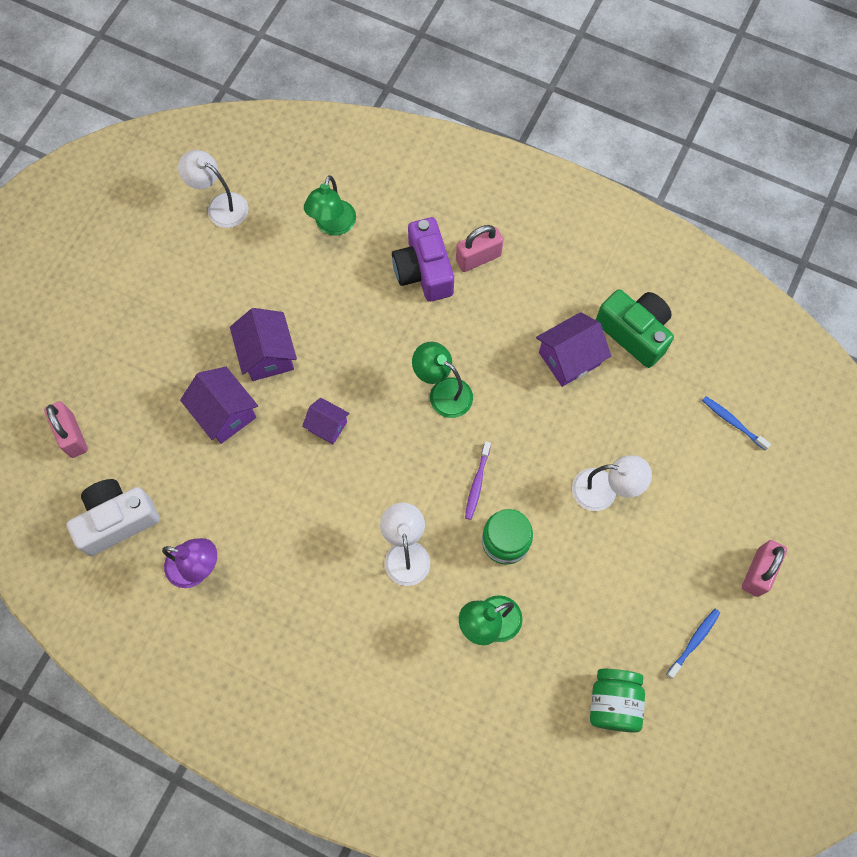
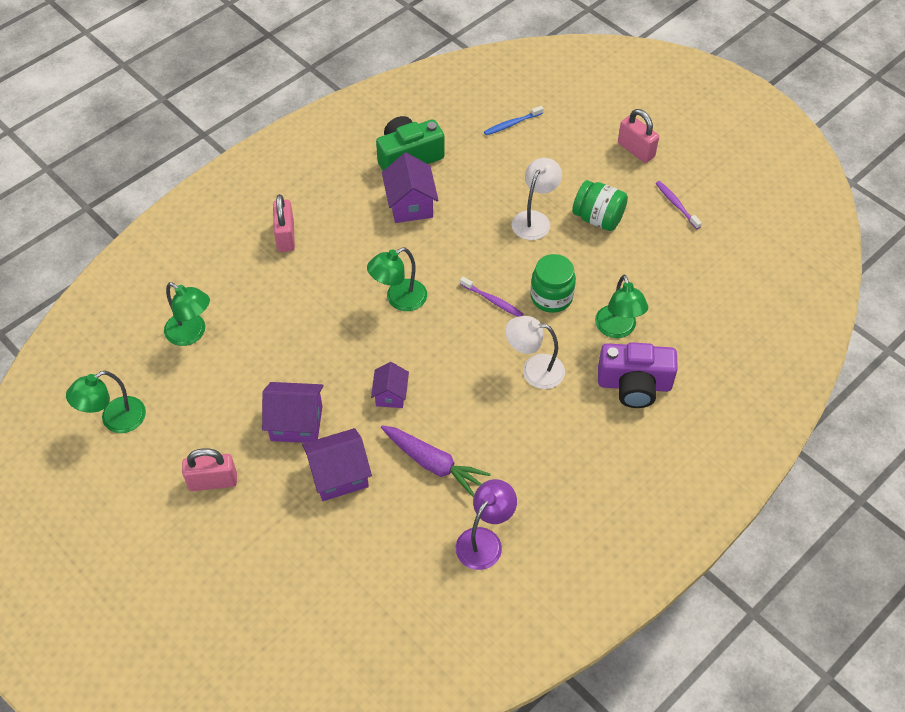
camera: 70 degrees left, 15 degrees down
pink padlock [44,401,88,458] -> pink padlock moved to [182,448,237,491]
white camera [67,479,160,556] -> none
white lamp [178,150,249,228] -> green lamp [66,371,146,433]
purple house [302,398,350,444] -> purple house turned 45 degrees counterclockwise [371,362,409,408]
purple camera [392,217,454,302] -> purple camera moved to [598,342,678,408]
green jar [590,669,645,733] -> green jar moved to [572,180,628,231]
blue toothbrush [666,609,720,679] -> purple toothbrush [655,181,702,229]
none -> purple carrot [381,425,491,498]

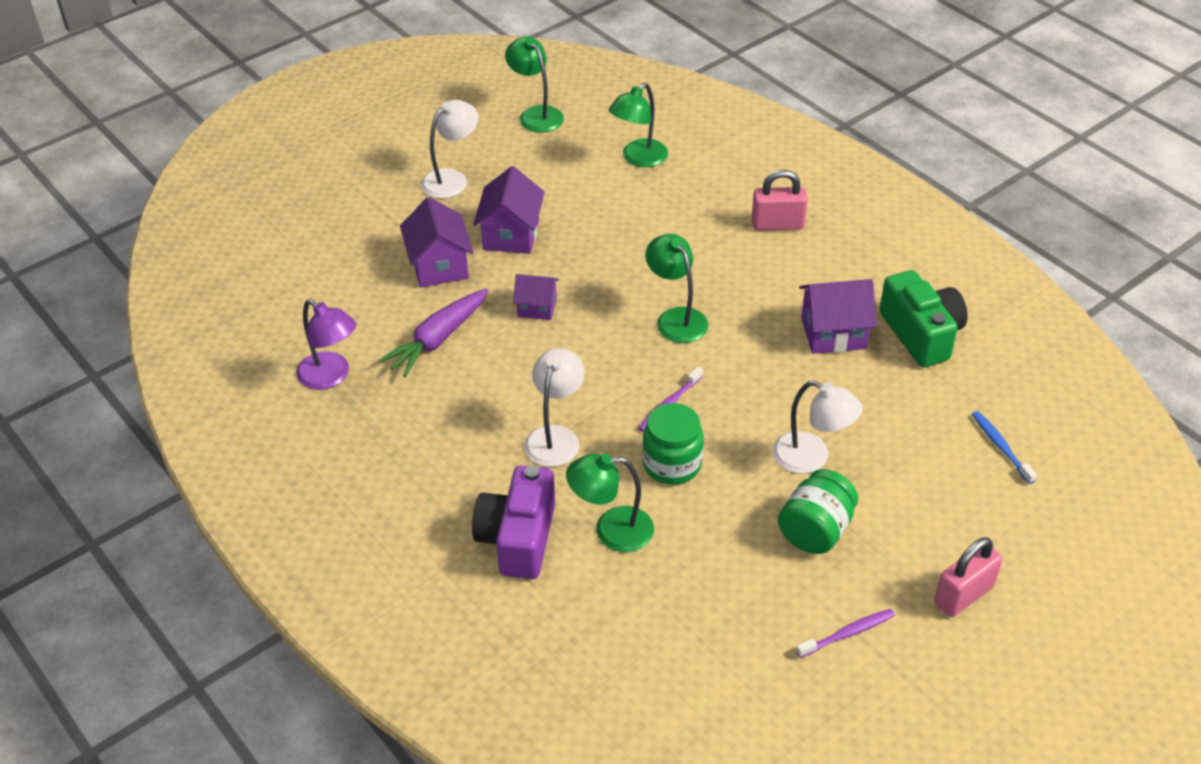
camera: 95 degrees right, 10 degrees down
pink padlock [182,448,237,491] -> white lamp [421,100,478,199]

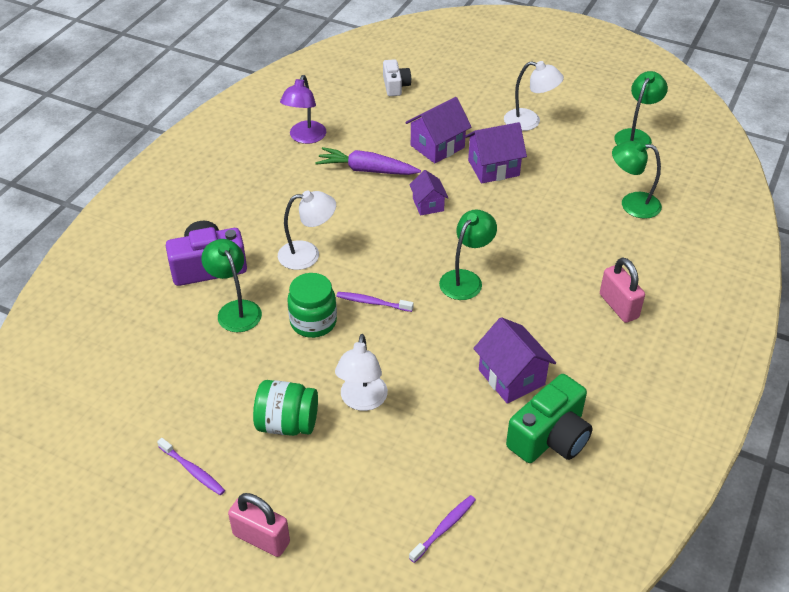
camera: 65 degrees right, 0 degrees up
blue toothbrush [972,411,1037,484] -> purple toothbrush [409,495,476,563]
none -> white camera [383,59,411,96]

